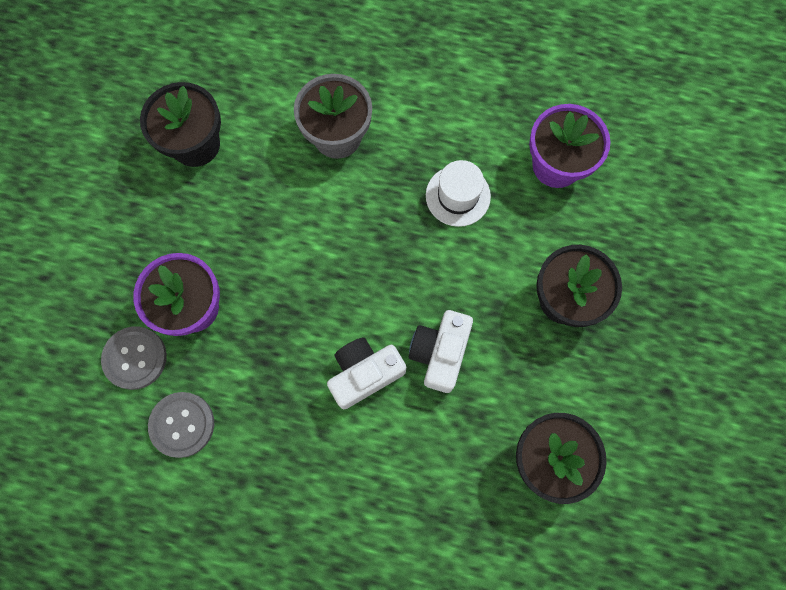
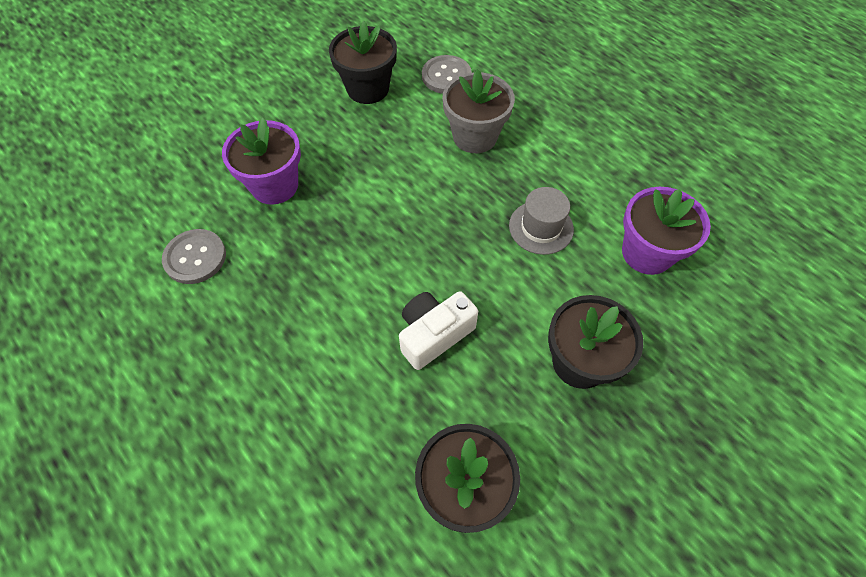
camera: 35 degrees right, 15 degrees down
grey button [101,326,167,390] -> grey button moved to [422,55,472,94]
white camera [327,338,406,409] -> none
white hat [426,160,491,227] -> grey hat [509,187,574,255]

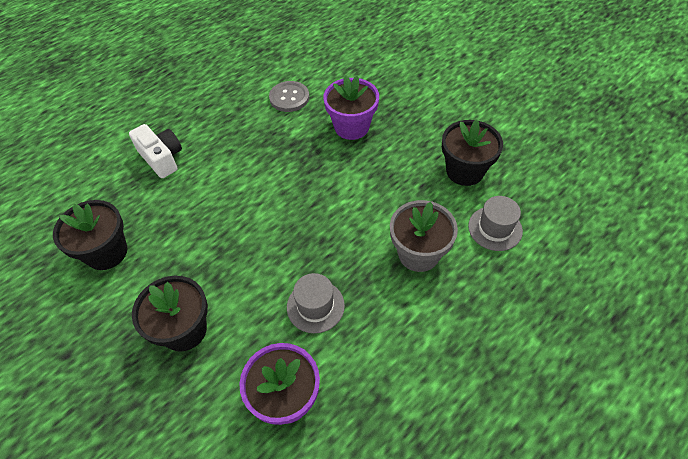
camera: 90 degrees right, 5 degrees down
white camera [399,291,478,370] -> white camera moved to [129,124,182,178]
grey button [422,55,472,94] -> grey hat [468,196,523,251]

